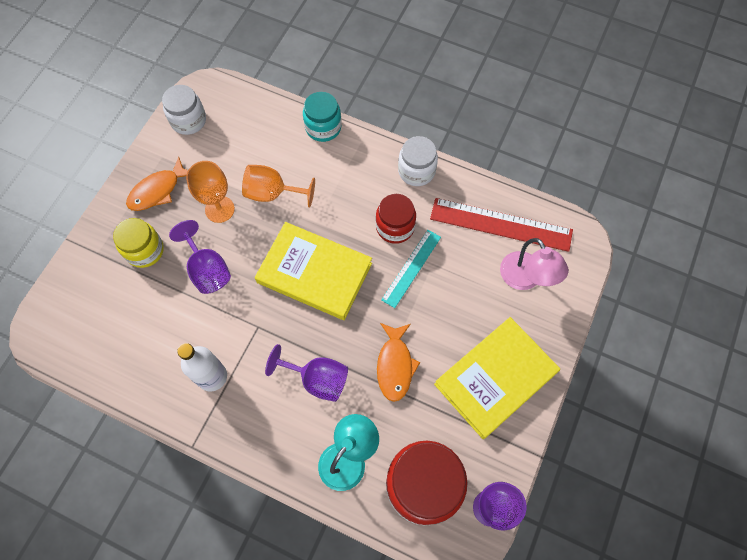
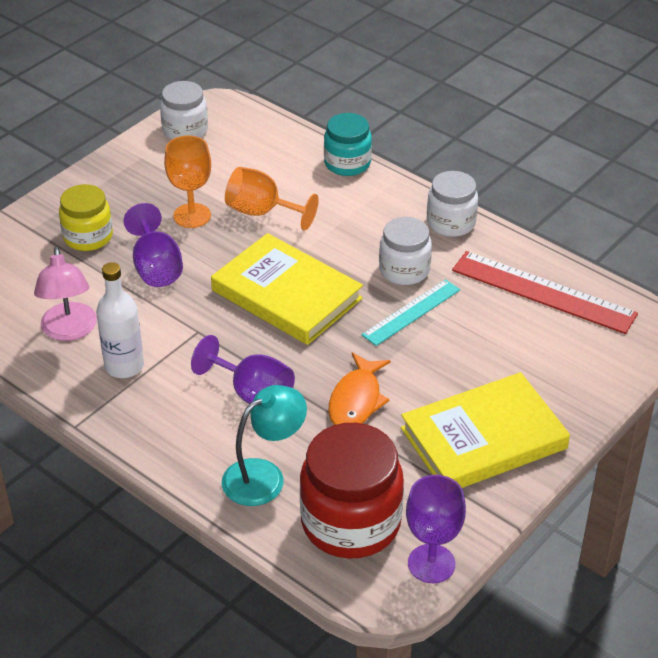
camera: 15 degrees right, 25 degrees down
orange fish [126,157,188,211] -> none
red jar [376,194,416,244] -> white jar [379,217,432,285]
pink lamp [500,238,569,290] -> pink lamp moved to [34,246,97,341]

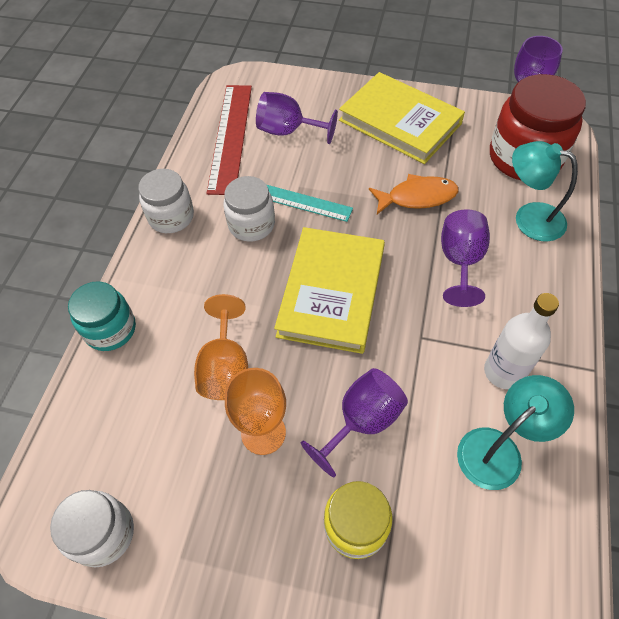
camera: 115 degrees left, 15 degrees up
pink lamp [34,246,97,341] -> turquoise lamp [457,375,574,490]
none -> purple goblet [256,92,338,144]

